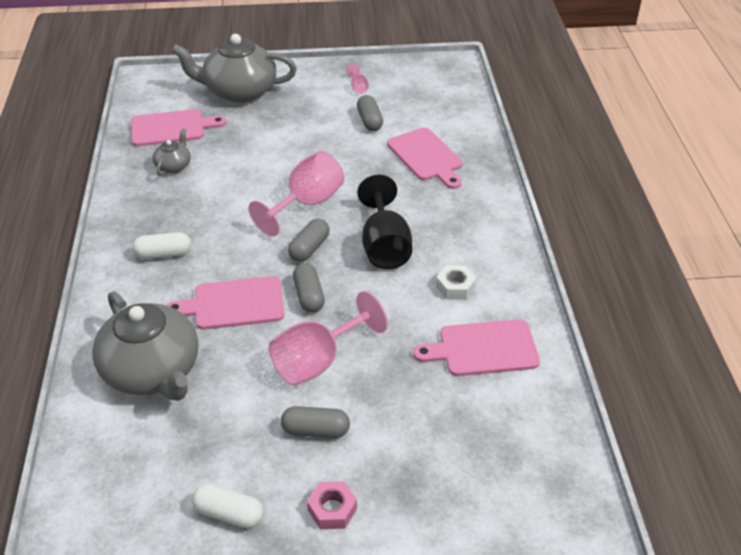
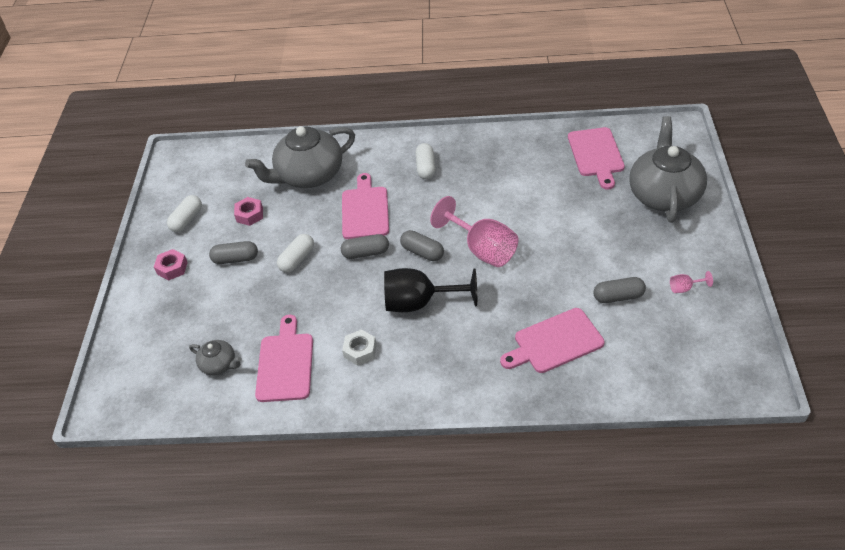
camera: 100 degrees right, 5 degrees up
grey teapot [153,128,191,176] -> grey teapot moved to [189,340,242,375]
pink goblet [269,291,388,386] -> white capsule [277,234,314,273]
grey capsule [281,406,350,438] -> grey capsule turned 75 degrees clockwise [209,241,258,264]
none -> pink nut [234,197,263,226]

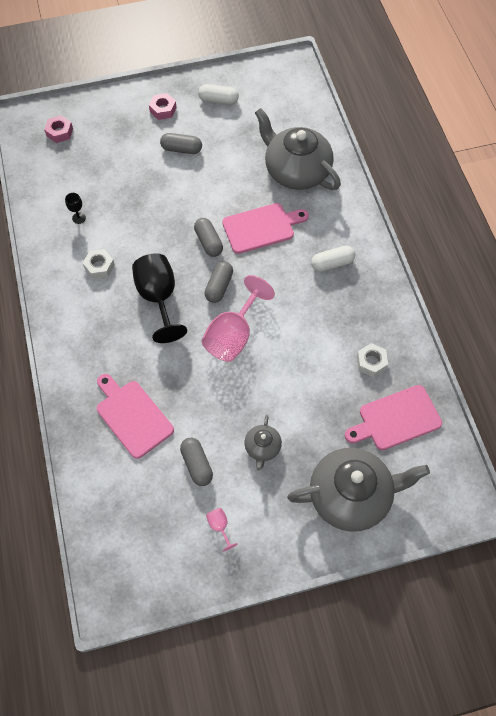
camera: 70 degrees right, 15 degrees up
grey teapot [189,340,242,375] -> grey teapot moved to [245,415,282,471]
grey capsule [209,241,258,264] -> grey capsule turned 60 degrees counterclockwise [160,133,202,154]
pink nut [234,197,263,226] -> pink nut moved to [44,115,73,143]
pink cutting board [255,315,313,402] -> black goblet [65,193,86,224]
white capsule [277,234,314,273] -> none
none -> white nut [357,343,388,377]

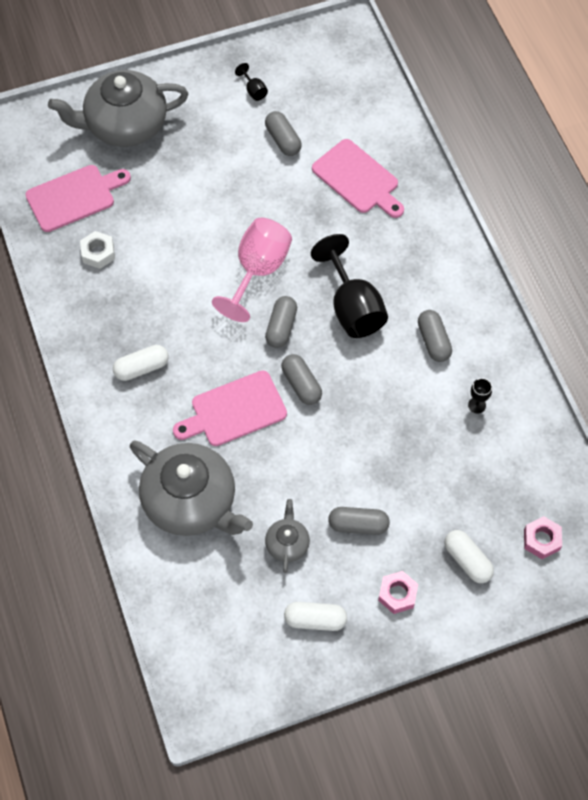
camera: 175 degrees right, 0 degrees up
white nut [83,249,115,279] -> grey capsule [418,310,452,362]
pink goblet [206,508,238,552] -> black goblet [235,63,268,101]
grey teapot [245,415,282,471] -> grey teapot moved to [265,499,310,573]
none -> white capsule [445,530,494,583]

